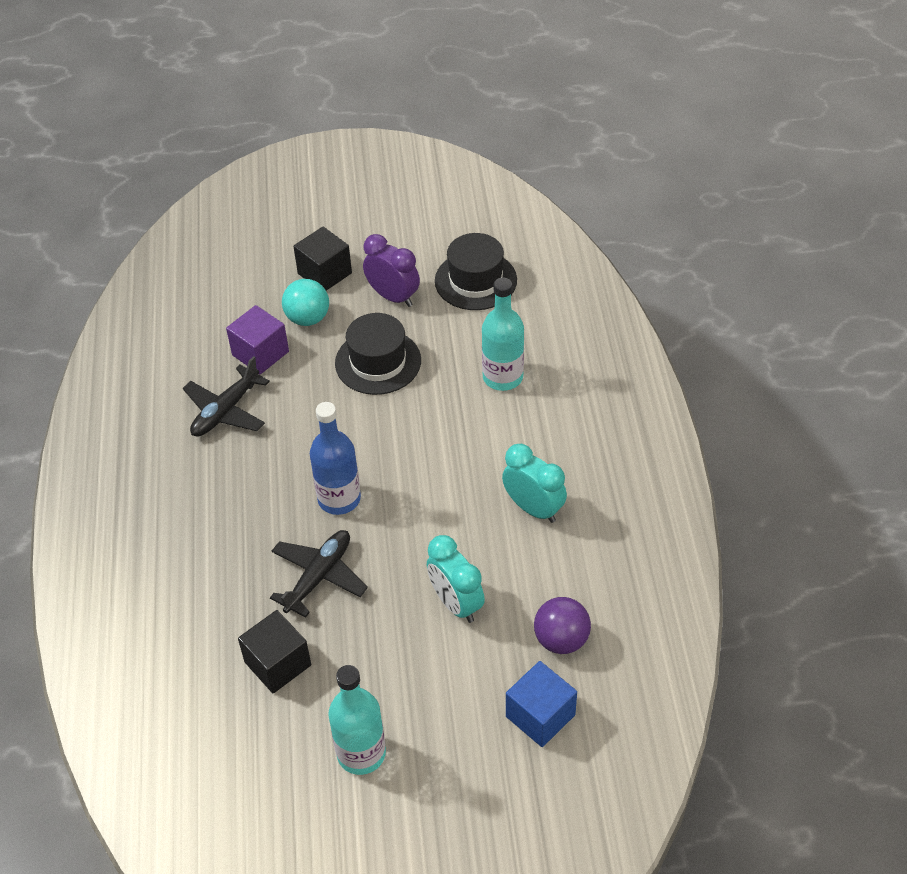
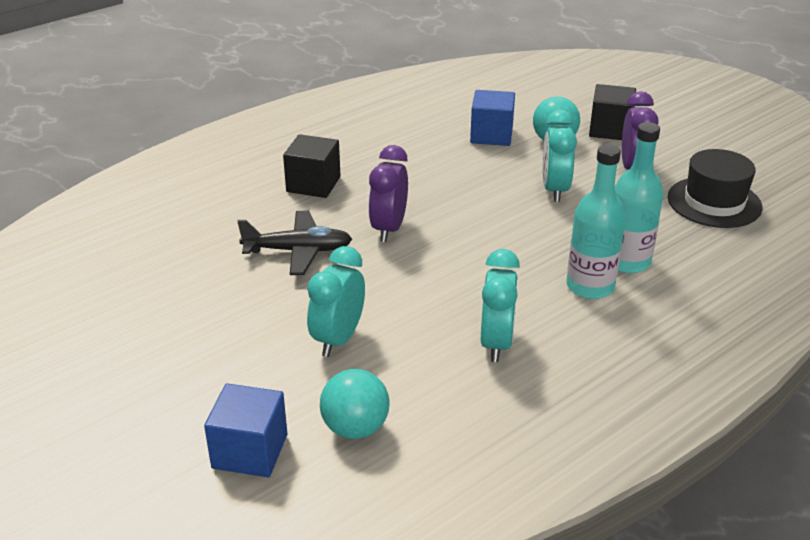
camera: 55 degrees right, 15 degrees down
black plane [183,356,270,437] -> none
purple cube [226,305,289,374] -> blue cube [470,90,515,146]
black cube [238,610,311,693] -> black cube moved to [283,134,341,198]
blue bottle [310,402,361,515] -> purple clock [368,145,408,242]
turquoise bottle [328,665,386,775] -> turquoise bottle moved to [567,144,626,299]
black hat [335,313,421,395] -> turquoise clock [543,110,577,202]
purple ball [534,597,591,654] -> turquoise ball [320,369,390,439]

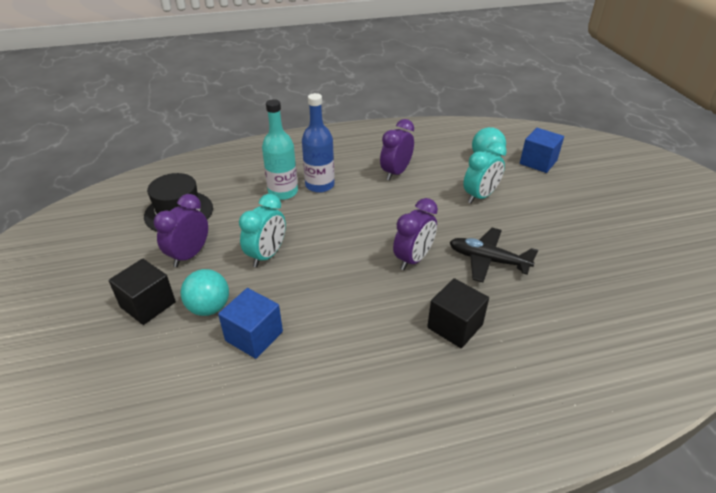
camera: 155 degrees left, 5 degrees up
turquoise clock [481,249,520,362] -> purple clock [380,119,414,181]
turquoise bottle [567,144,626,299] -> blue bottle [302,93,335,193]

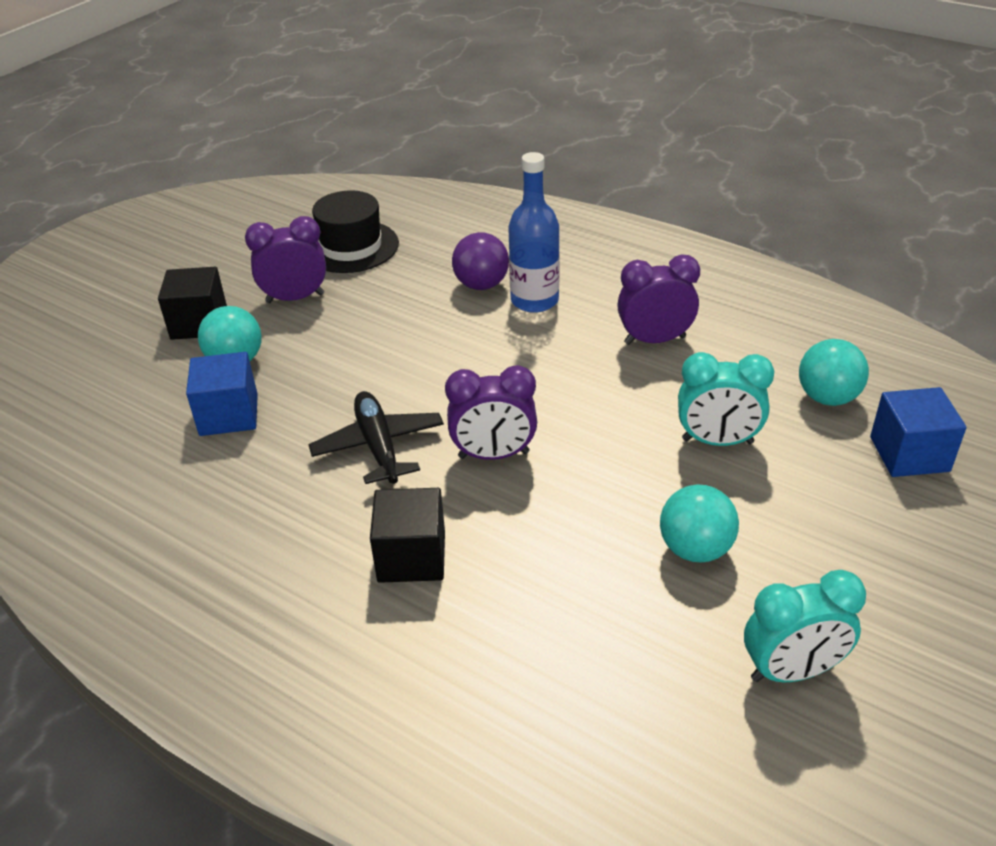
camera: 50 degrees right, 0 degrees up
turquoise clock [239,194,286,267] -> turquoise clock moved to [744,570,866,682]
turquoise bottle [262,99,298,200] -> purple ball [452,232,509,290]
black plane [450,228,538,282] -> black plane moved to [308,391,444,484]
none -> turquoise ball [660,485,739,563]

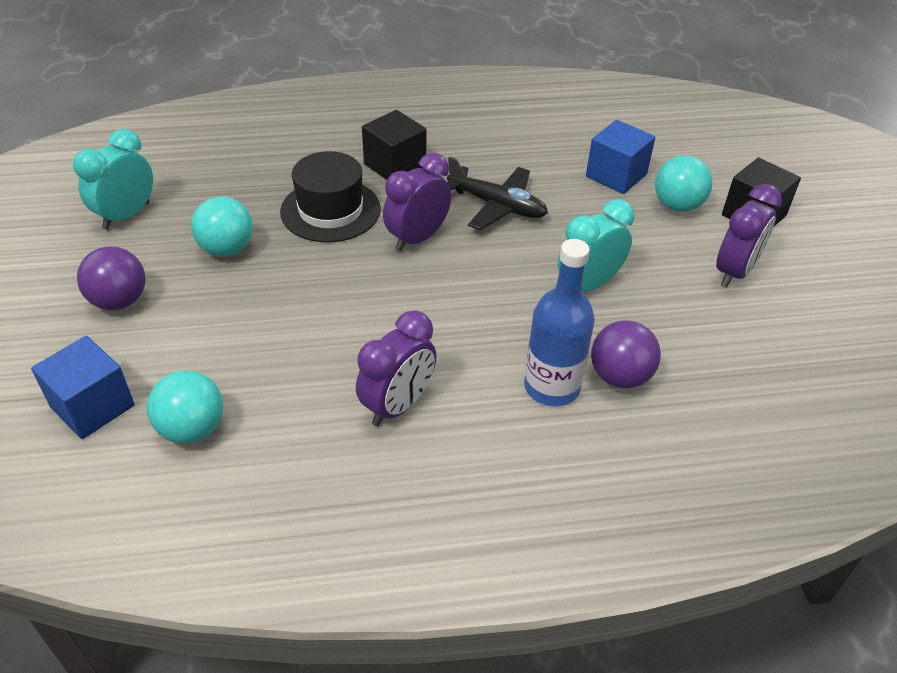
camera: 135 degrees right, 5 degrees up
black hat [312,190,399,273] -> black hat moved to [280,151,381,243]
turquoise clock [678,352,774,446] -> turquoise clock moved to [557,199,634,291]
none -> purple ball [77,246,145,310]

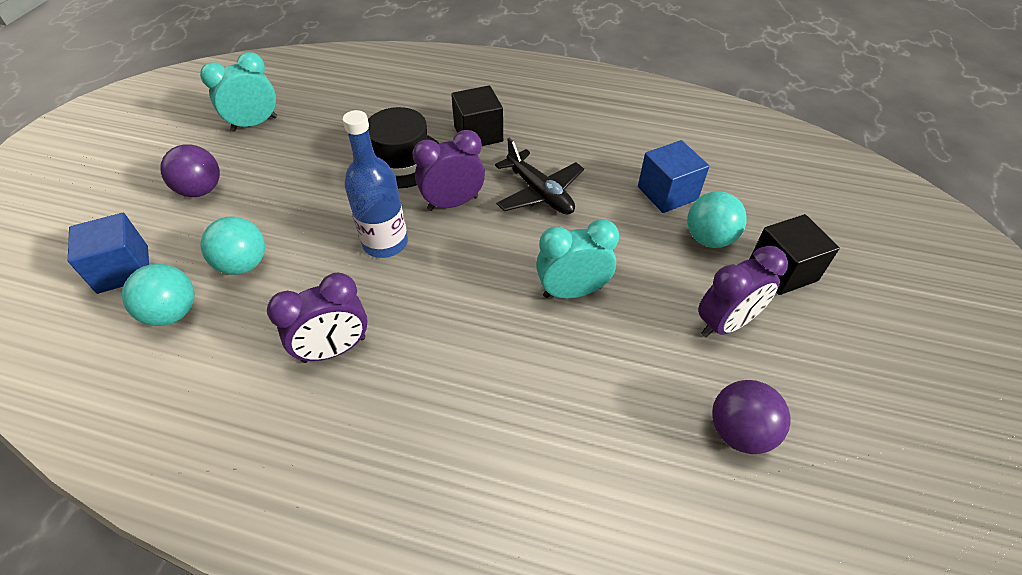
camera: 25 degrees right, 5 degrees up
turquoise ball [191,196,253,256] -> turquoise ball moved to [201,216,265,275]
blue bottle [524,239,595,406] -> blue bottle moved to [343,110,408,258]
purple ball [591,320,661,389] -> purple ball moved to [712,380,791,454]

